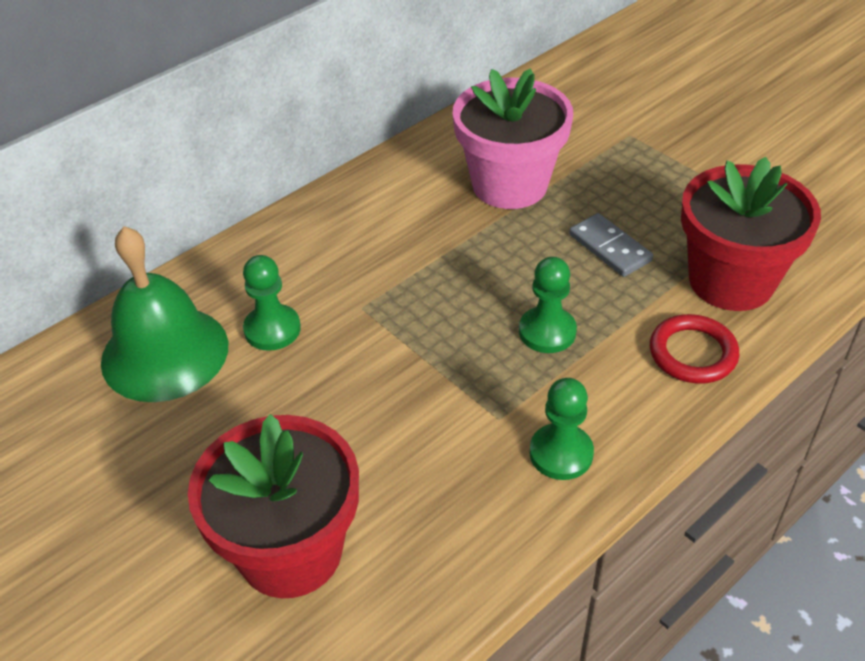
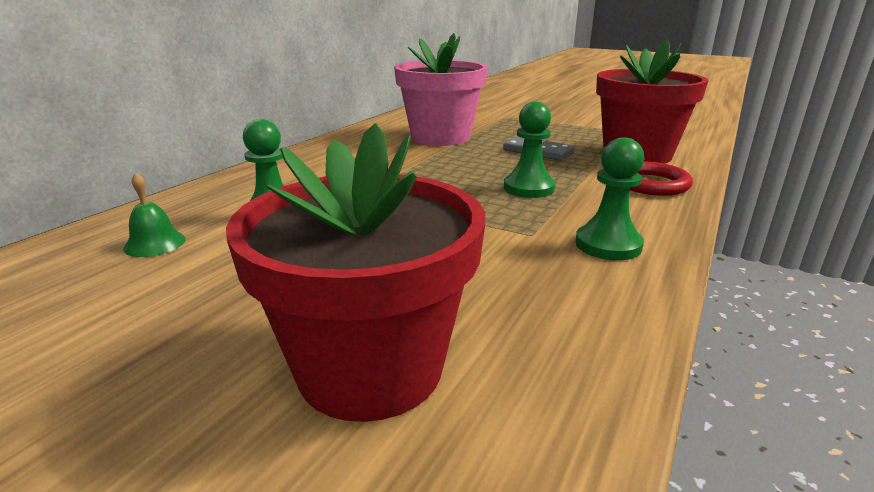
camera: 20 degrees left, 20 degrees down
green bell [101,226,228,402] -> green bell [123,173,186,257], size x0.40

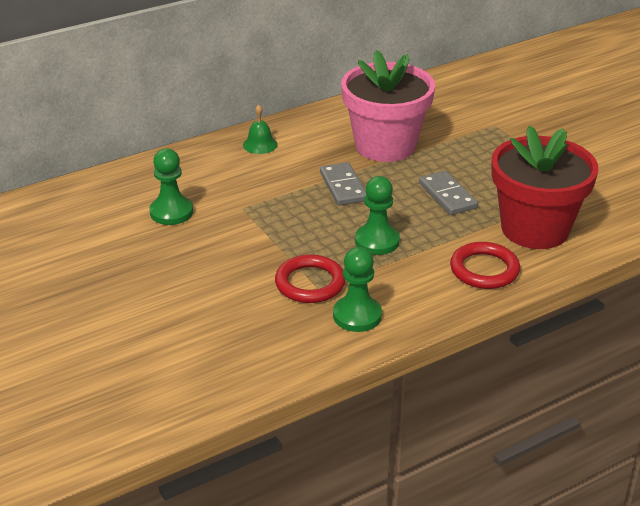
camera: 30 degrees right, 10 degrees up
green bell [123,173,186,257] -> green bell moved to [243,105,278,154]
red flower pot [226,123,485,422] -> none
none -> red ring [275,255,345,303]
none -> grey domino [320,162,366,205]

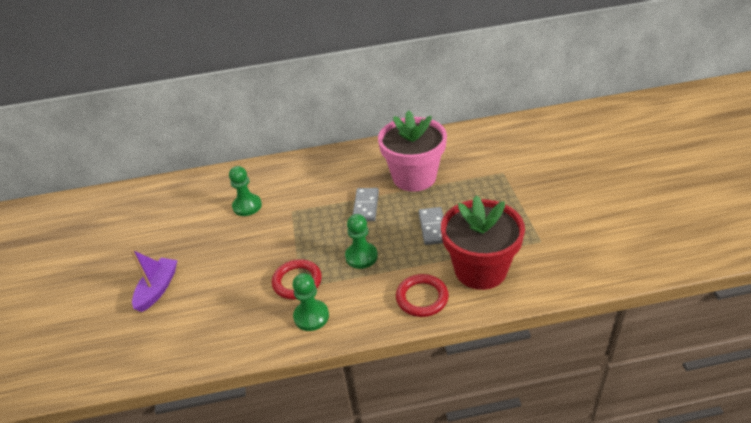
camera: 25 degrees right, 5 degrees up
green bell [243,105,278,154] -> none
none -> purple boat [131,250,177,312]

